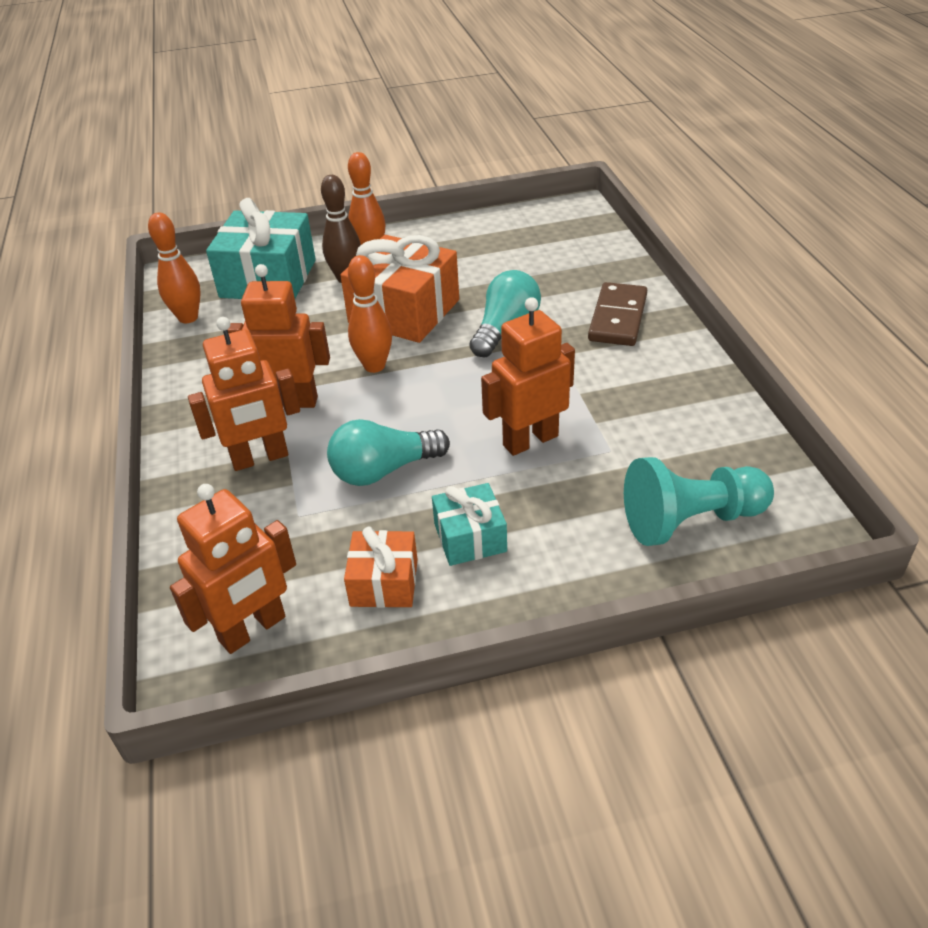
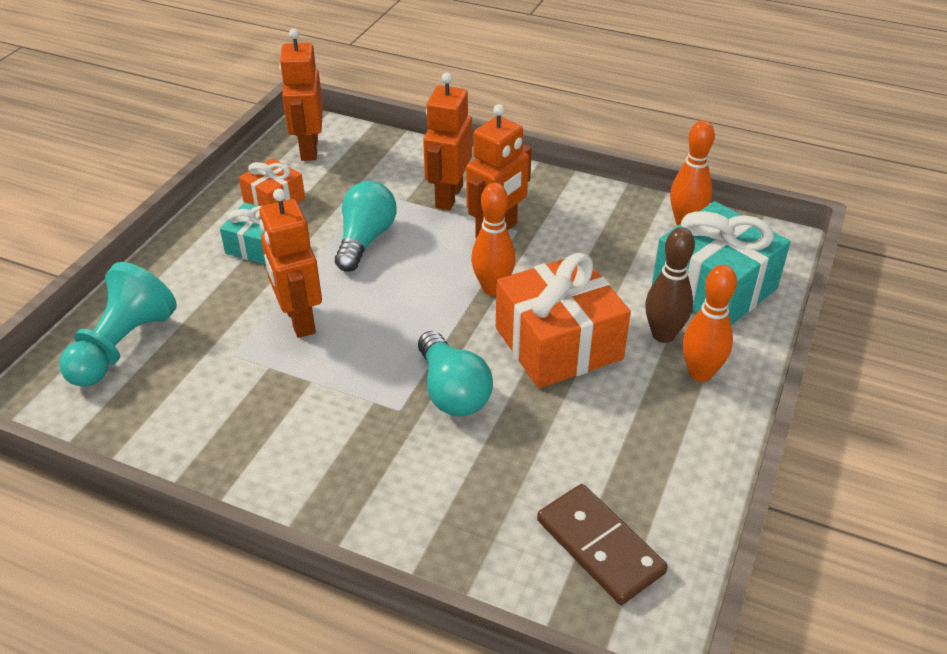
camera: 125 degrees right, 0 degrees up
orange robot [481,297,575,456] -> orange robot turned 150 degrees clockwise [259,189,322,338]
brown domino [588,282,647,346] -> brown domino moved to [537,484,668,605]

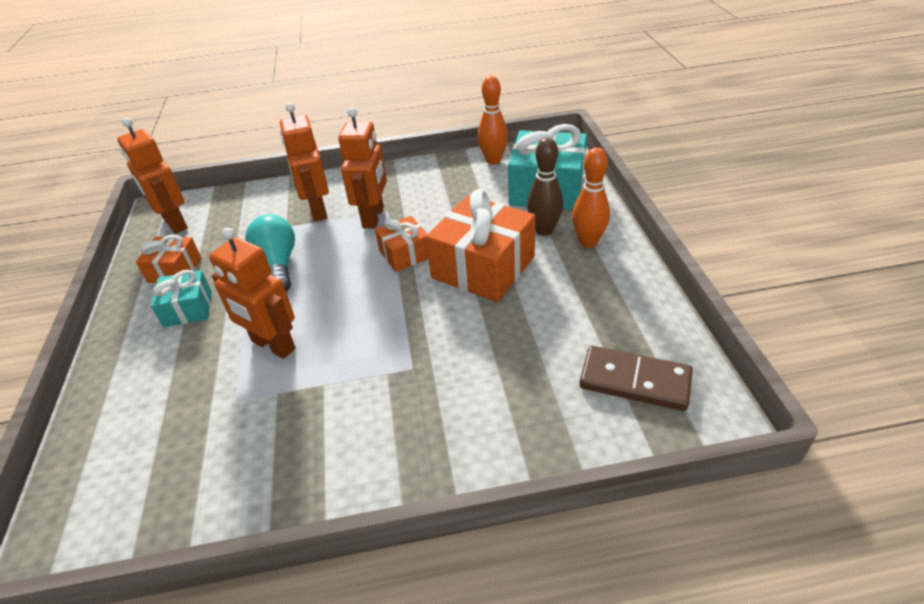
camera: 30 degrees left, 0 degrees up
turquoise pawn [59,262,177,387] -> none
turquoise light bulb [418,331,493,416] -> none
orange bowling pin [471,183,515,296] -> orange gift [375,216,428,272]

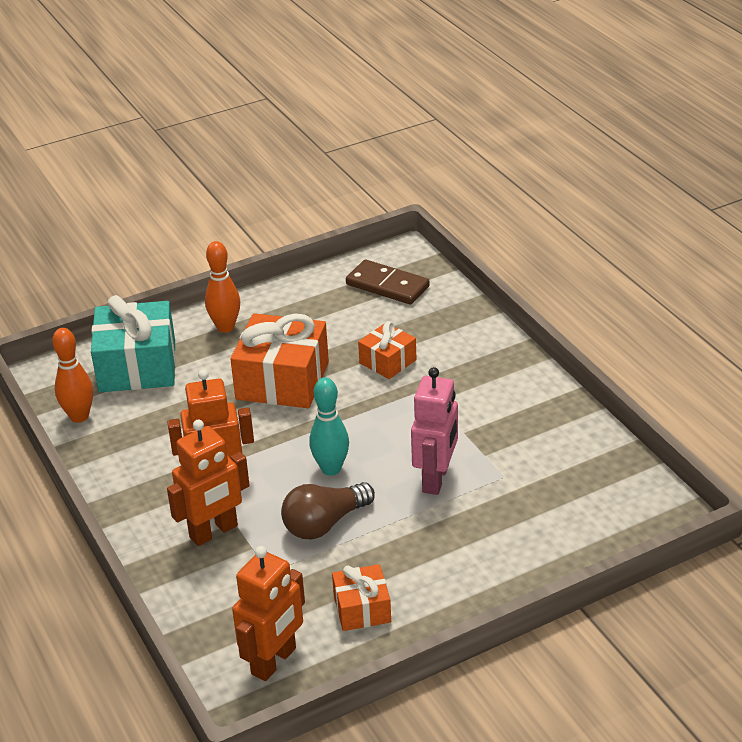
camera: 110 degrees left, 5 degrees down
turquoise gift [151,270,212,328] -> none
orange robot [209,227,295,359] -> pink robot [411,367,458,495]
turquoise light bulb [245,214,295,291] -> brown light bulb [281,482,375,539]
orange gift [375,216,428,272] -> orange gift moved to [358,321,416,379]
brown bowling pin [527,138,563,236] -> none
brown domino [579,346,693,411] -> brown domino turned 60 degrees counterclockwise [346,259,430,305]
none -> turquoise bowling pin [309,378,349,476]

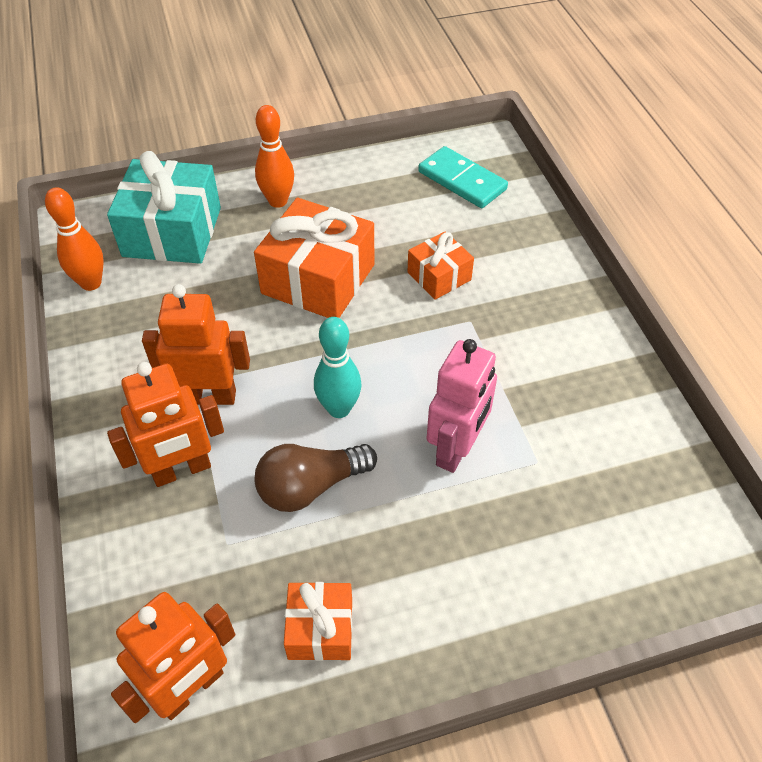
camera: 10 degrees right, 15 degrees up
brown domino [346,259,430,305] -> turquoise domino [418,146,508,208]

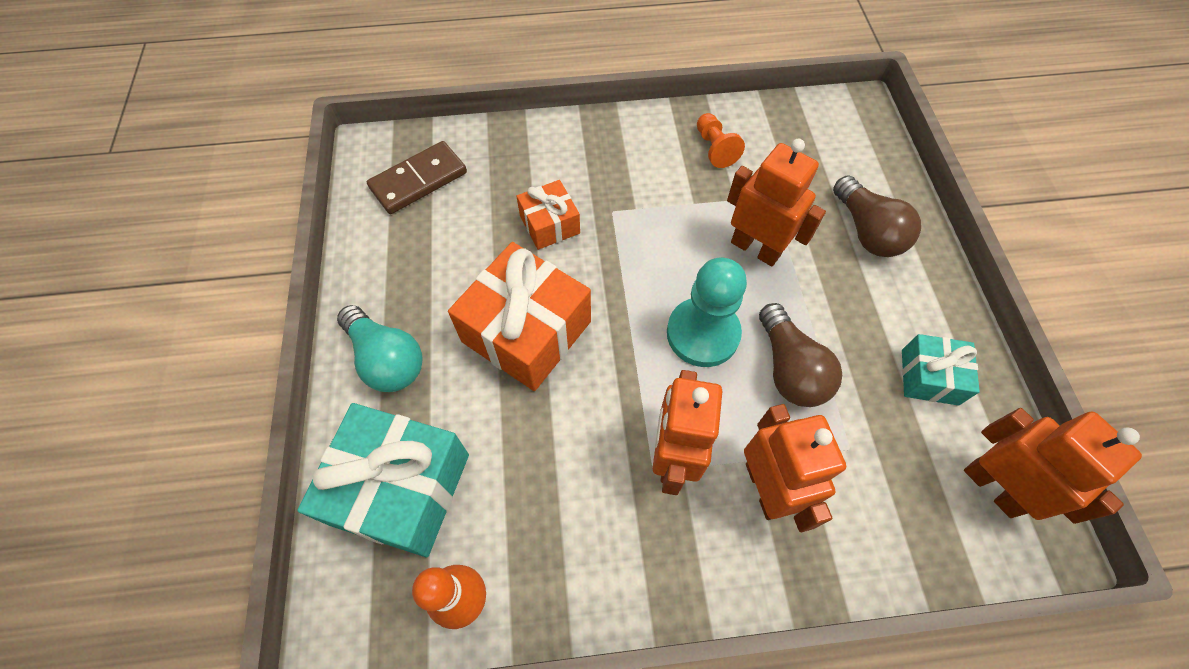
camera: 80 degrees left, 10 degrees up
orange bowling pin [255,105,294,208] -> turquoise light bulb [337,305,423,392]
orange gift [284,582,352,661] -> turquoise gift [902,334,980,406]
turquoise bowling pin [314,317,362,418] -> turquoise pawn [667,258,747,367]
turquoise domino [418,146,508,208] -> brown domino [367,141,467,214]
pink robot [426,339,497,473] -> orange robot [727,139,826,266]
none -> orange pawn [697,113,745,168]
none -> brown light bulb [833,175,921,257]

